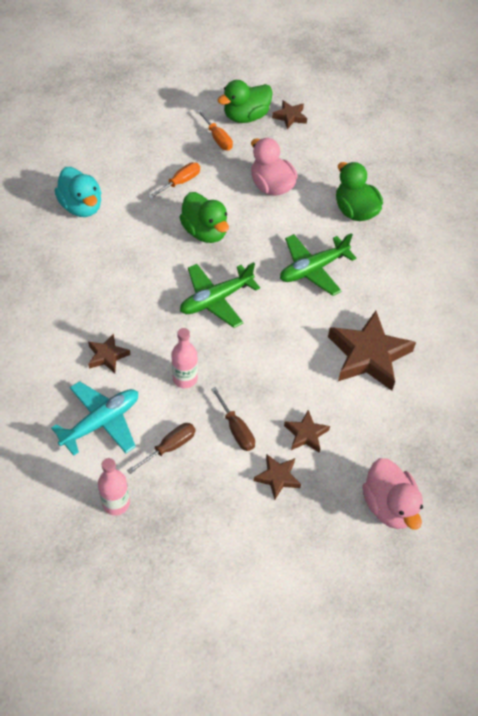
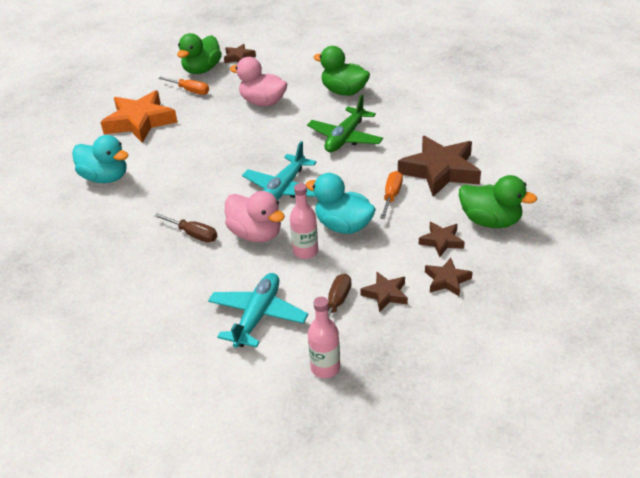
camera: 25 degrees left, 15 degrees down
brown star [88,333,131,373] -> brown star moved to [360,272,408,312]
orange screwdriver [148,162,200,199] -> orange screwdriver moved to [380,171,403,219]
green duck [179,192,229,243] -> green duck moved to [459,175,537,228]
green plane [180,262,260,328] -> turquoise plane [242,141,317,200]
brown screwdriver [211,387,255,451] -> brown screwdriver moved to [154,213,217,242]
pink duck [362,458,423,530] -> pink duck moved to [225,191,285,242]
none -> orange star [101,90,177,143]
none -> turquoise duck [305,173,376,234]

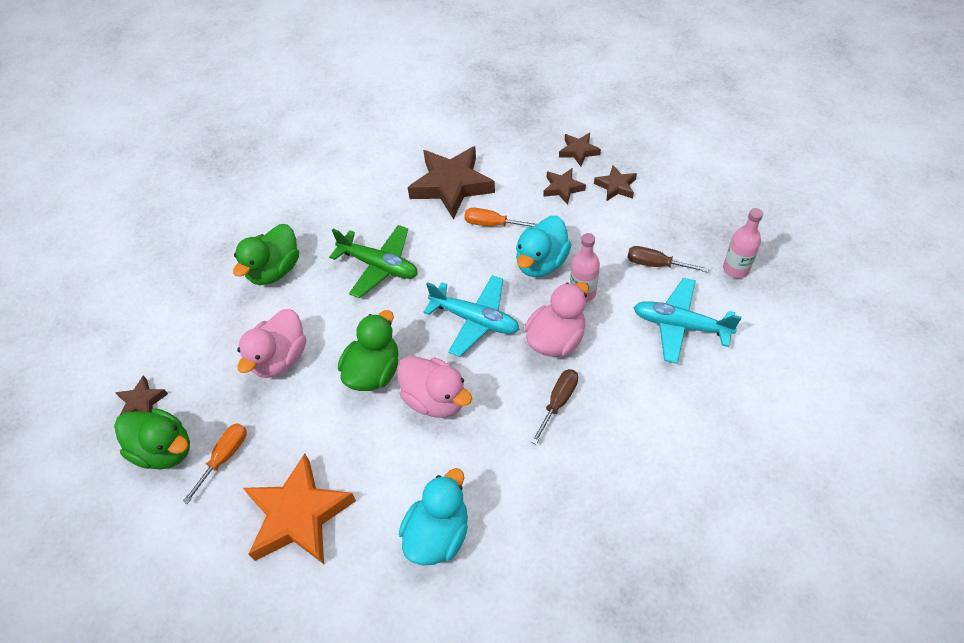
camera: 90 degrees left, 15 degrees up
brown star [360,272,408,312] -> brown star moved to [559,133,601,167]
green duck [459,175,537,228] -> green duck moved to [338,310,399,391]
none -> pink duck [397,356,472,418]

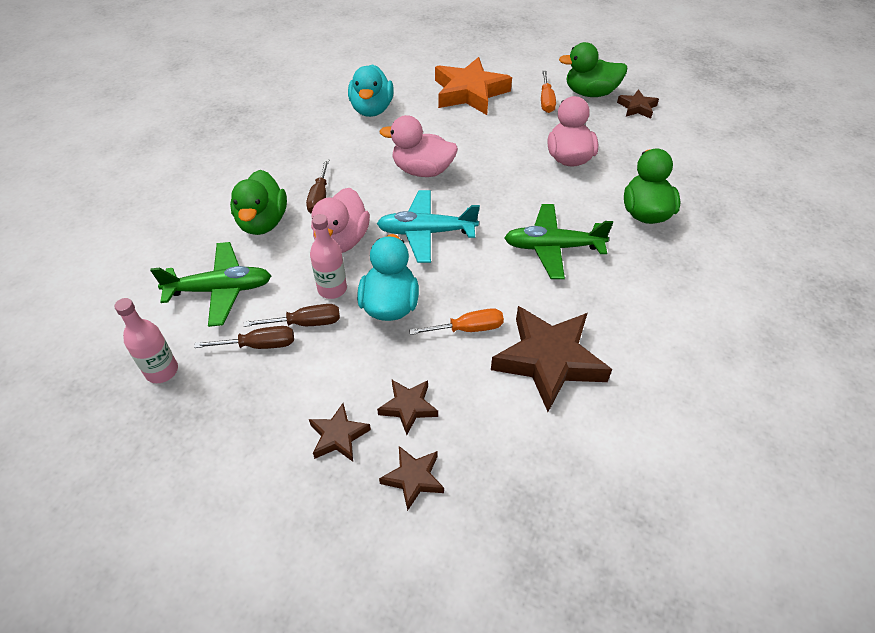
camera: 150 degrees right, 5 degrees down
green duck [338,310,399,391] -> green duck moved to [230,170,287,235]
turquoise plane [633,278,742,364] -> green plane [150,242,271,327]
none -> brown screwdriver [244,304,340,327]

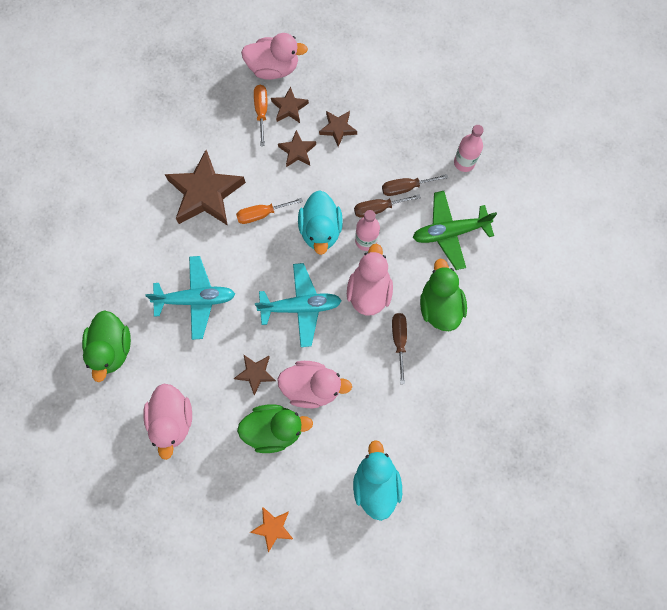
camera: 175 degrees right, 25 degrees up
orange star [435,57,512,115] -> orange star [250,507,293,552], size x0.50
green plane [504,204,613,279] -> turquoise plane [145,256,235,340]
orange screwdriver [541,71,556,113] -> orange screwdriver moved to [254,85,267,146]
green duck [559,42,627,97] -> green duck moved to [237,404,313,453]
brown star [617,89,659,119] -> brown star moved to [234,355,276,395]
none -> pink duck [241,33,308,80]

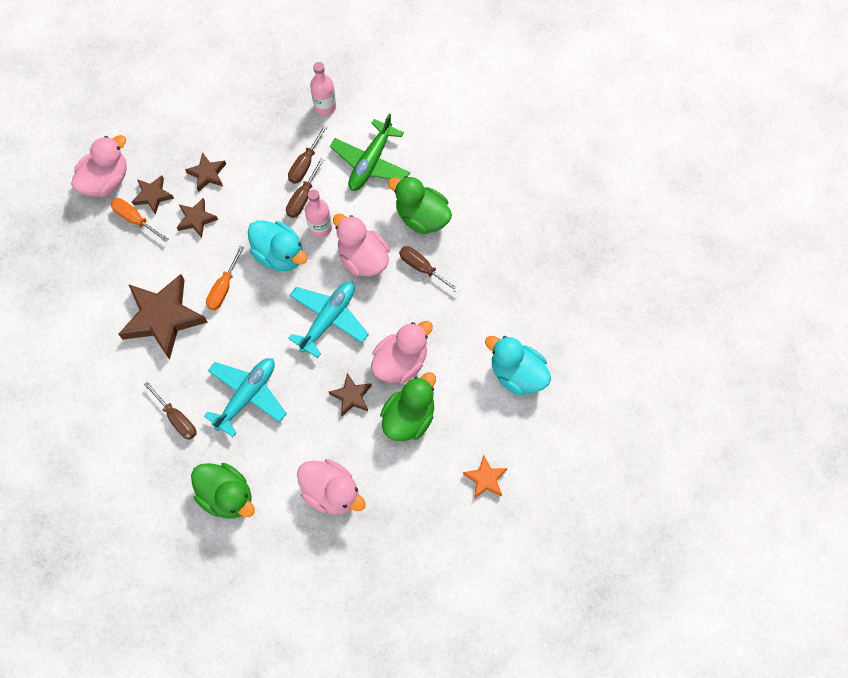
camera: 50 degrees left, 5 degrees down
none -> brown screwdriver [144,382,197,440]

